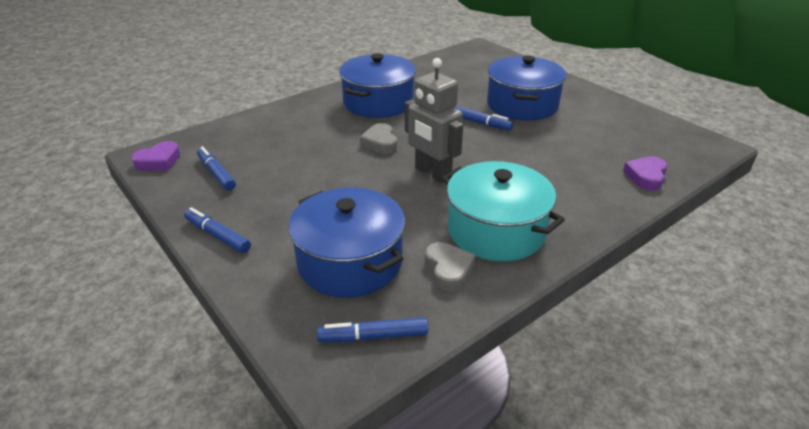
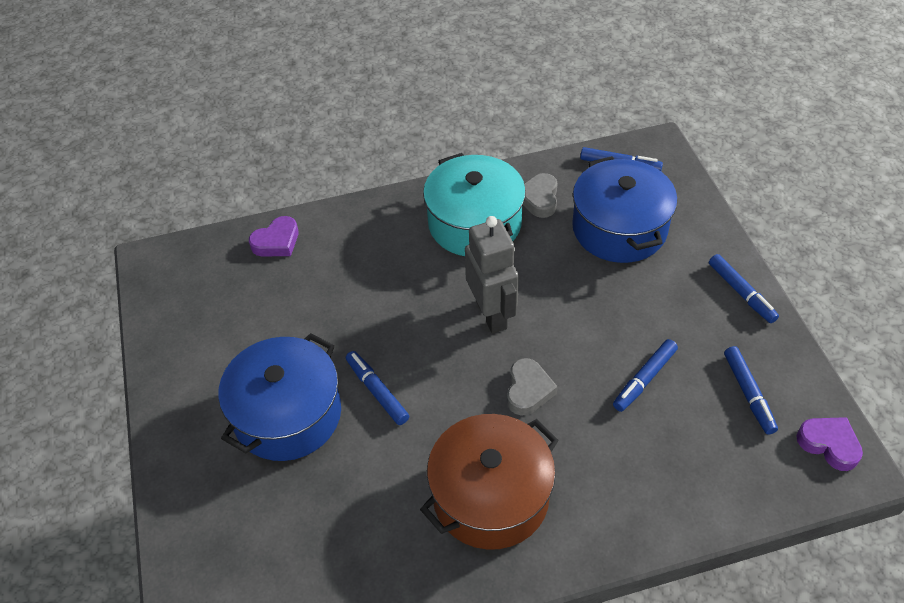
camera: 155 degrees left, 15 degrees up
purple heart [131,141,180,171] -> purple heart turned 60 degrees clockwise [796,417,863,471]
blue pot [339,53,416,118] -> brown pot [420,414,559,550]
none -> blue marker [613,339,678,412]

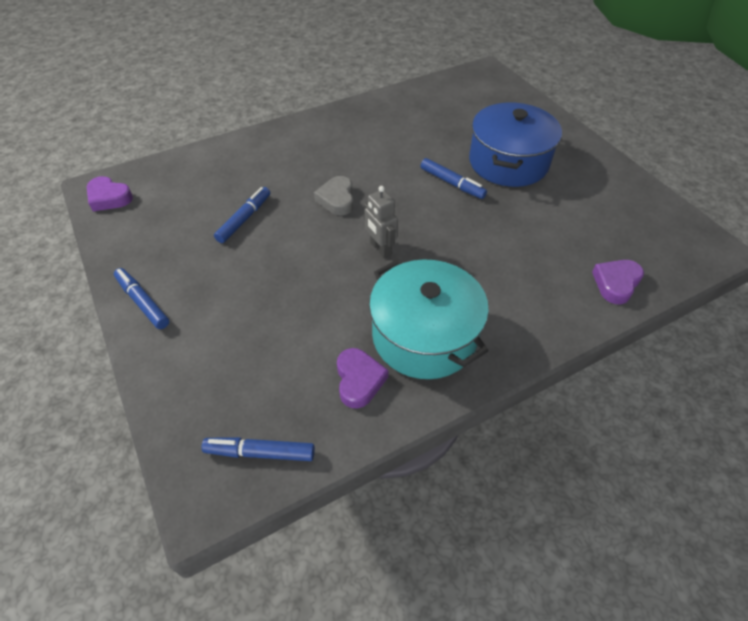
camera: 165 degrees right, 0 degrees up
brown pot [420,414,559,550] -> none
grey robot [465,216,519,333] -> grey robot [364,186,398,258], size x0.61
grey heart [523,173,558,218] -> purple heart [337,348,389,408]
blue pot [572,156,678,263] -> none
blue marker [724,346,778,435] -> none

